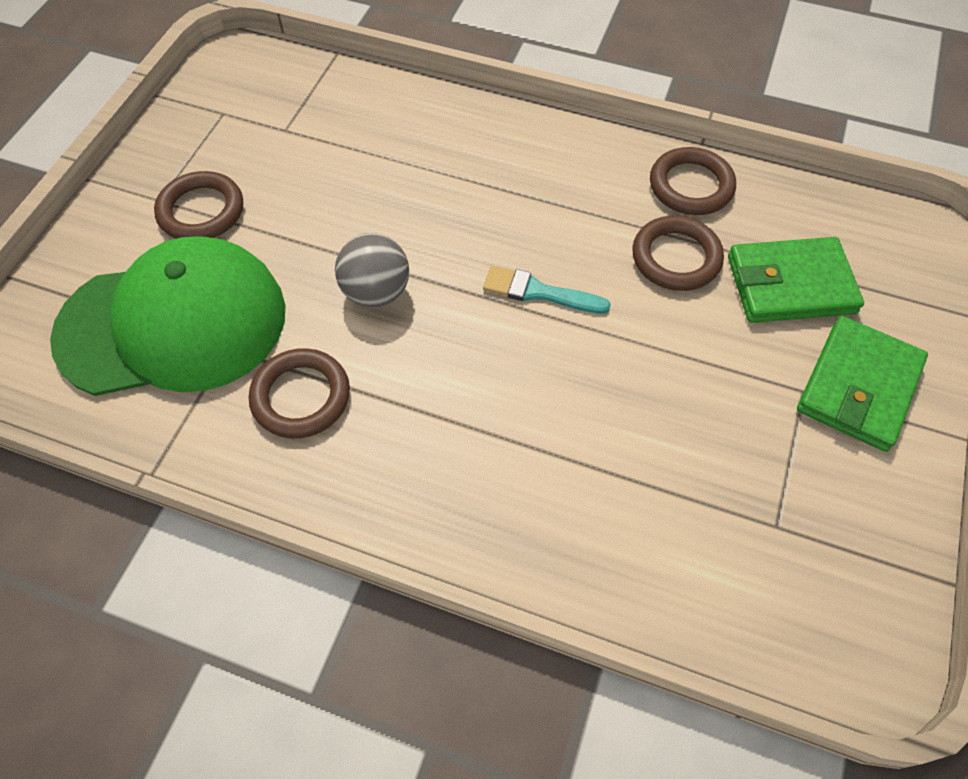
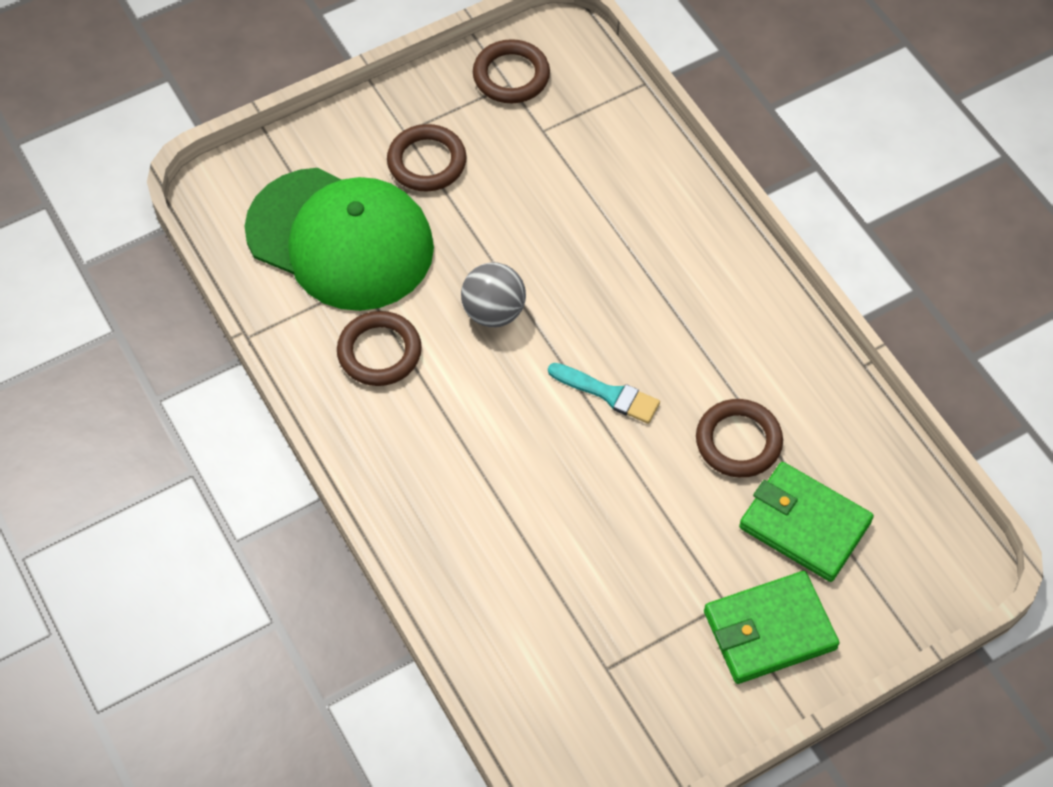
camera: 40 degrees right, 0 degrees up
turquoise brush [483,265,611,314] -> turquoise brush turned 150 degrees clockwise [548,363,660,424]
brown ring [650,147,736,215] -> brown ring moved to [473,39,550,103]

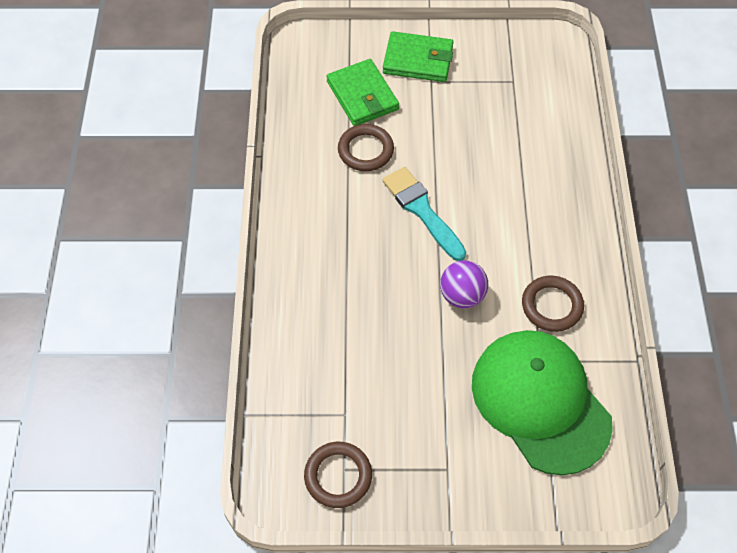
camera: 150 degrees left, 0 degrees up
brown ring [387,124,467,191] -> none
grey ball [461,262,526,327] -> purple ball [440,260,488,308]
turquoise brush [548,363,660,424] -> turquoise brush [382,167,466,261], size x1.50

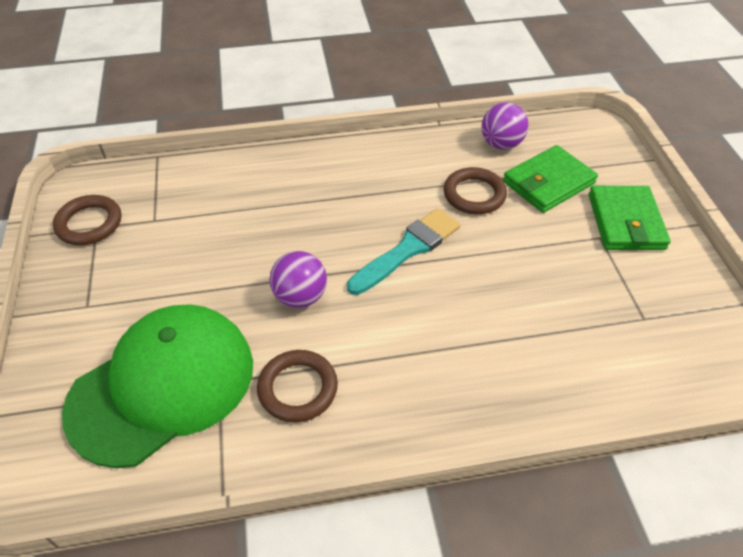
camera: 80 degrees right, 10 degrees down
none -> purple ball [481,102,528,150]

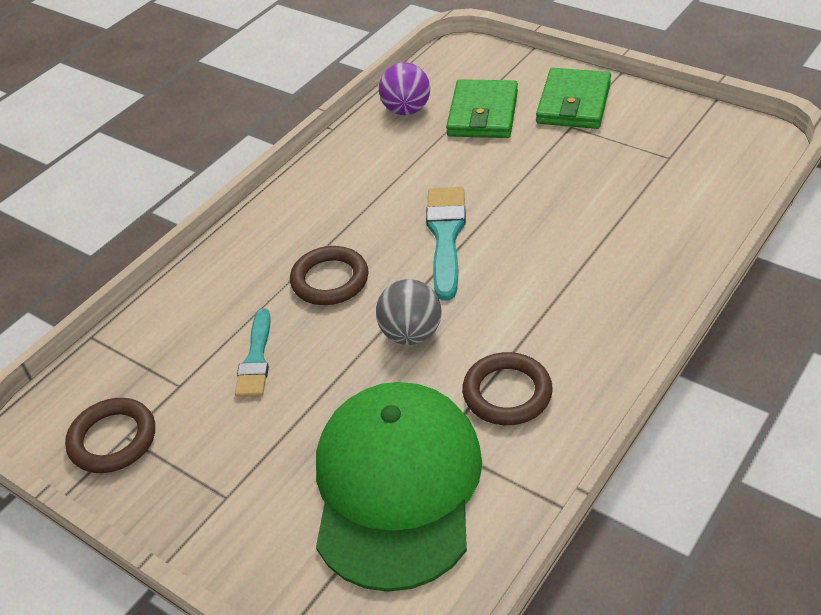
camera: 40 degrees left, 5 degrees down
purple ball [270,251,327,308] -> grey ball [376,279,442,345]
brown ring [444,167,507,214] -> brown ring moved to [290,246,369,305]
green wallet [589,186,671,250] -> green wallet turned 60 degrees clockwise [536,68,611,129]
none -> turquoise brush [235,308,271,397]

